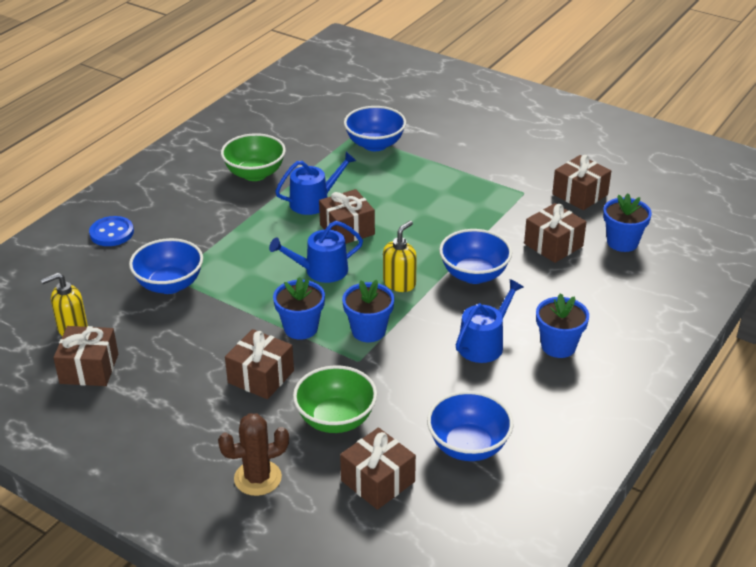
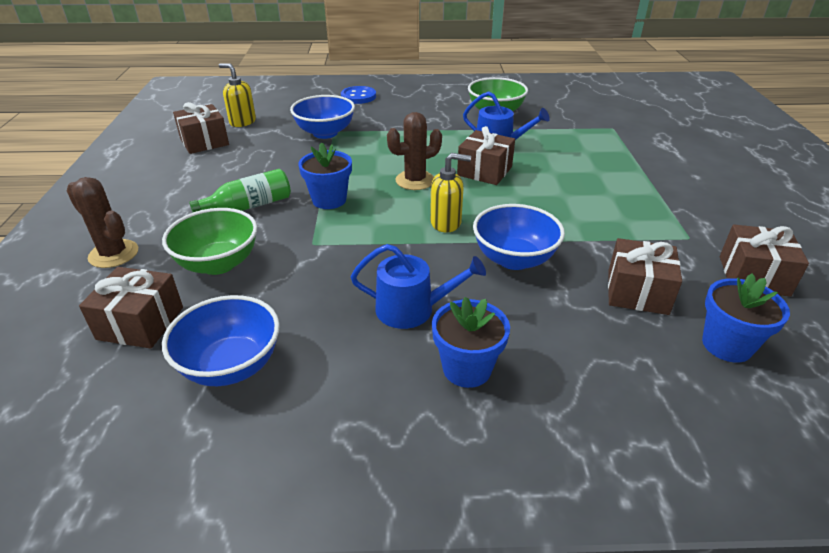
camera: 55 degrees right, 0 degrees up
brown gift [225,329,294,399] -> green bottle [189,169,291,213]
blue watering can [269,221,363,283] -> brown cactus [387,112,442,190]
blue flower pot [342,280,394,342] -> none
blue bowl [344,106,406,151] -> none

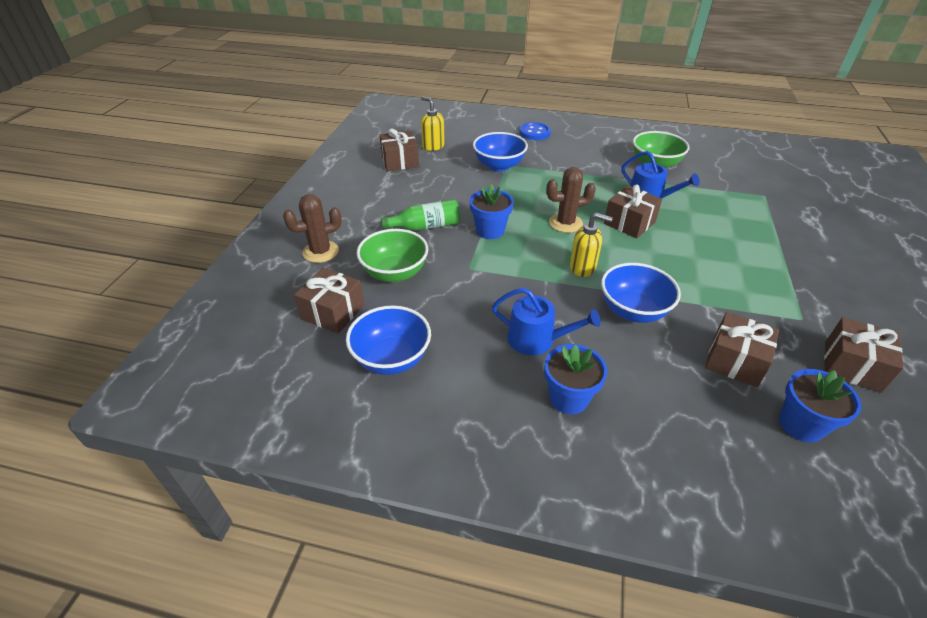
camera: 15 degrees right, 5 degrees up
brown cactus [67,177,138,268] -> brown cactus turned 75 degrees counterclockwise [283,194,342,263]

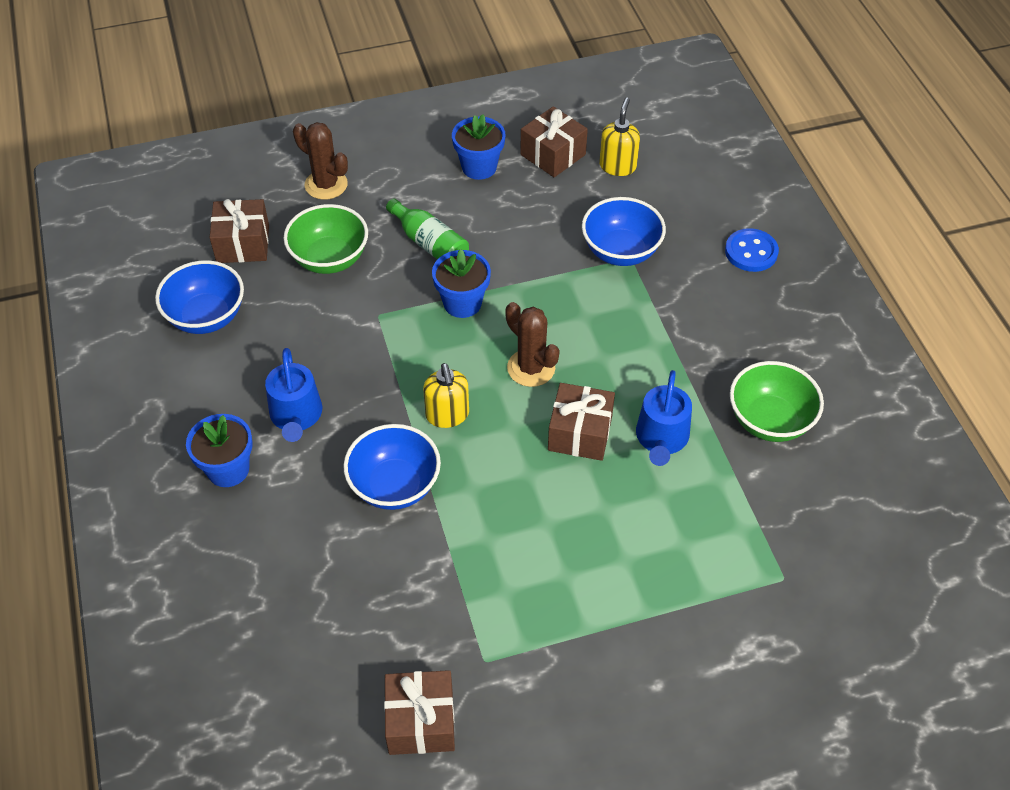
camera: 60 degrees right, 10 degrees up
brown gift [705,312,779,387] -> none
blue flower pot [779,369,862,442] -> blue flower pot moved to [452,114,505,180]

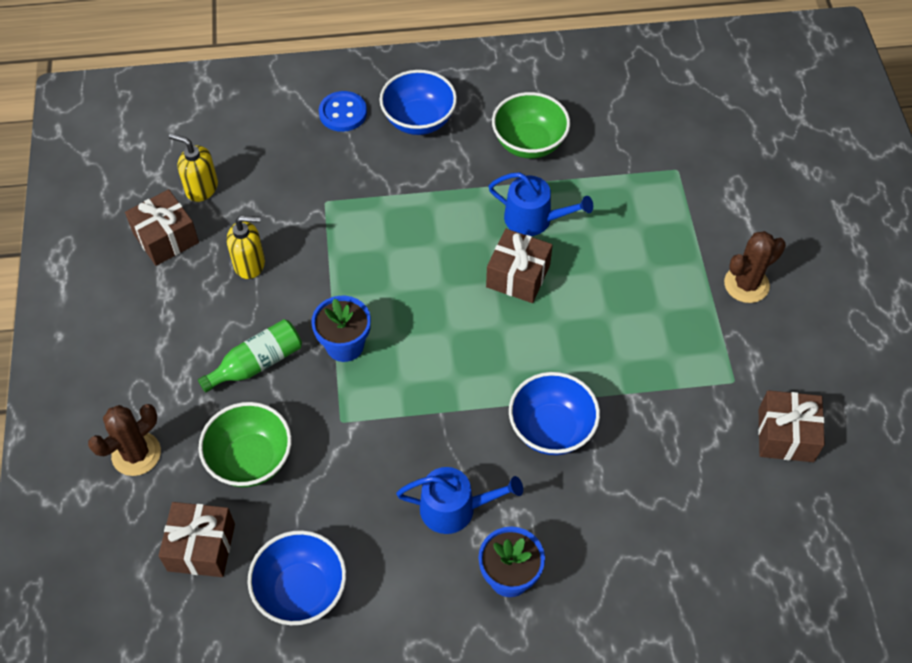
camera: 80 degrees left, 5 degrees up
yellow soap dispenser [423,363,469,428] -> yellow soap dispenser moved to [227,216,265,279]
blue flower pot [452,114,505,180] -> none
brown cactus [505,302,560,387] -> brown cactus moved to [724,231,786,303]
blue bowl [582,197,666,266] -> blue bowl moved to [380,70,457,135]

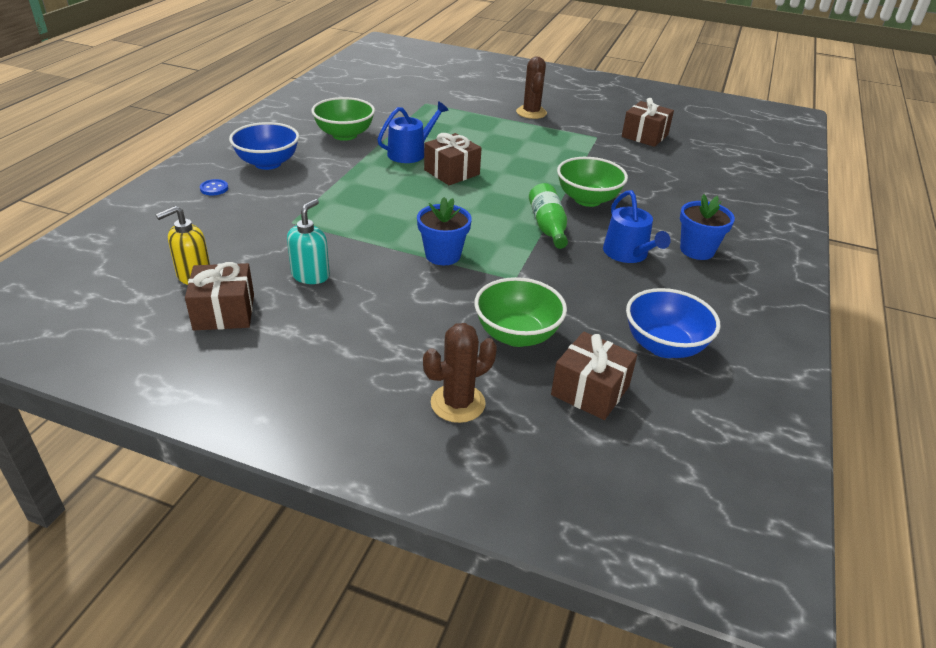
camera: 65 degrees left, 20 degrees down
brown cactus [88,404,161,476] -> brown cactus turned 75 degrees clockwise [423,323,497,423]
green bottle [198,319,302,393] -> green bottle moved to [529,183,568,249]
yellow soap dispenser [227,216,265,279] -> turquoise soap dispenser [287,199,330,284]
blue button [319,91,367,132] -> blue button [200,179,228,195], size x0.60
blue watering can [396,467,523,534] -> blue watering can turned 135 degrees clockwise [603,190,671,263]
blue bowl [509,372,600,455] -> green bowl [557,157,628,207]

